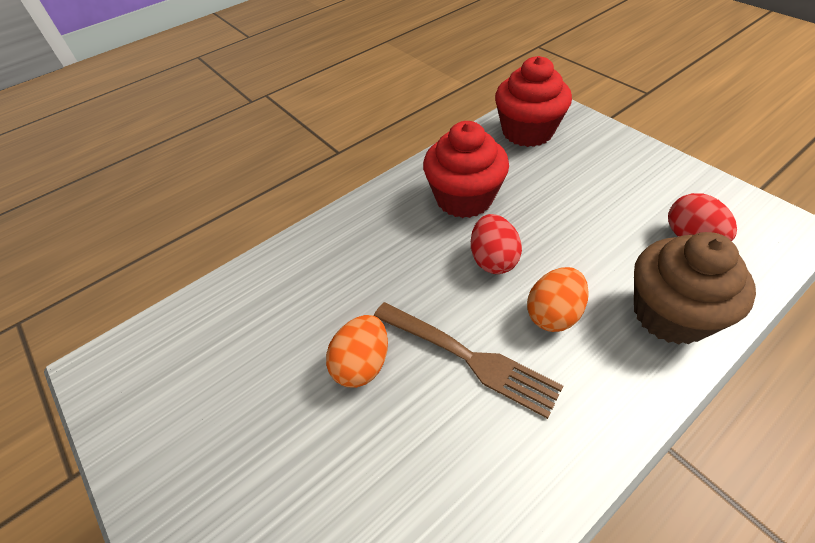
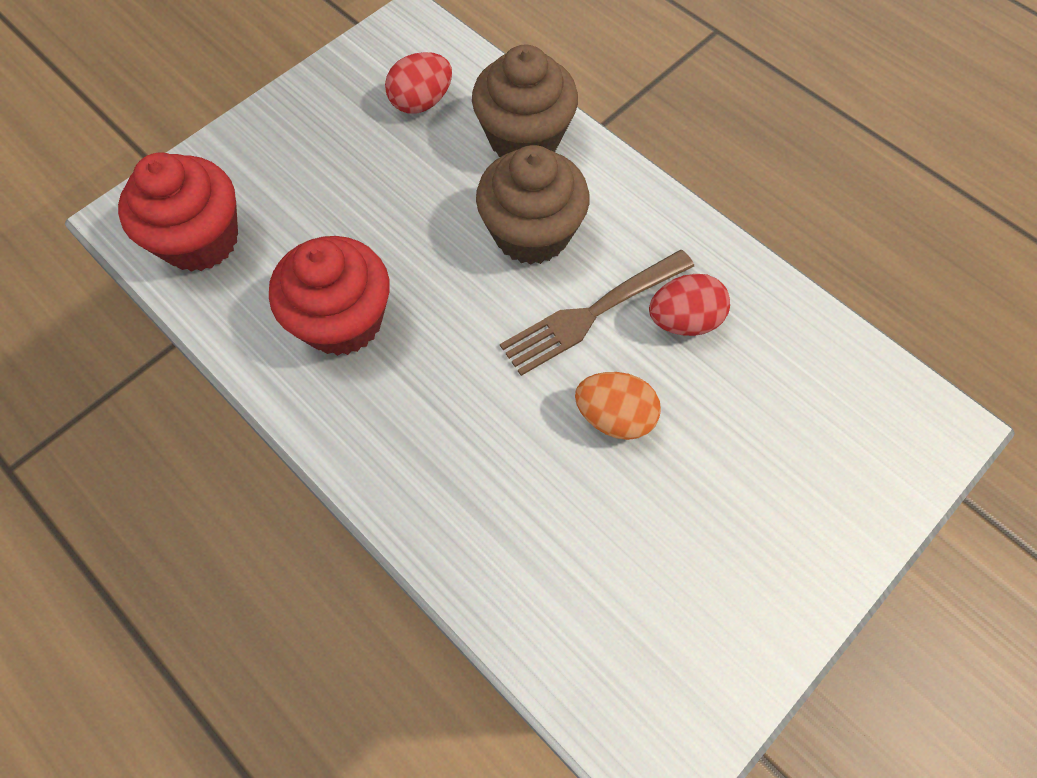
camera: 100 degrees left, 15 degrees up
brown fork [374,302,563,419] -> brown fork turned 150 degrees counterclockwise [500,250,694,376]
red egg [471,214,522,274] -> red egg moved to [649,274,730,336]
orange egg [527,267,589,332] -> brown cupcake [476,145,589,265]

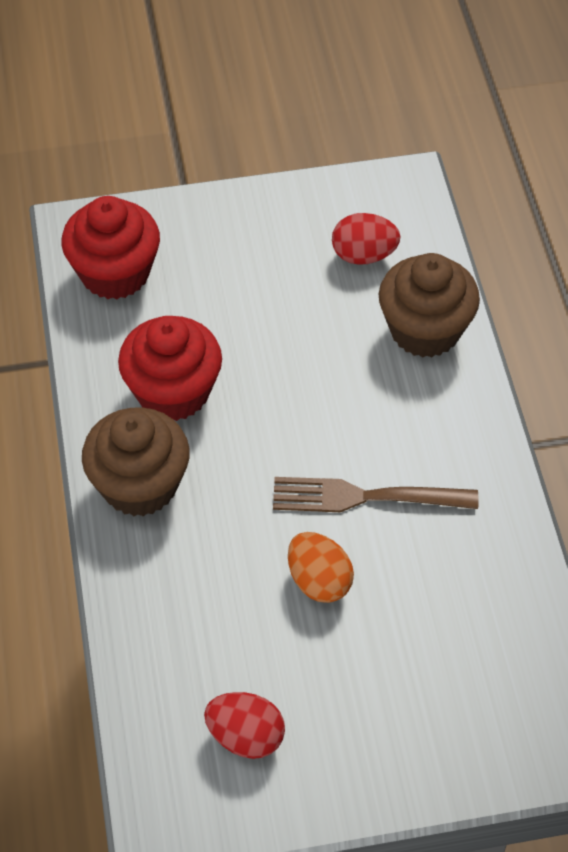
camera: 35 degrees right, 10 degrees down
brown cupcake [476,145,589,265] -> brown cupcake moved to [82,407,190,517]
red egg [649,274,730,336] -> red egg moved to [204,692,285,759]

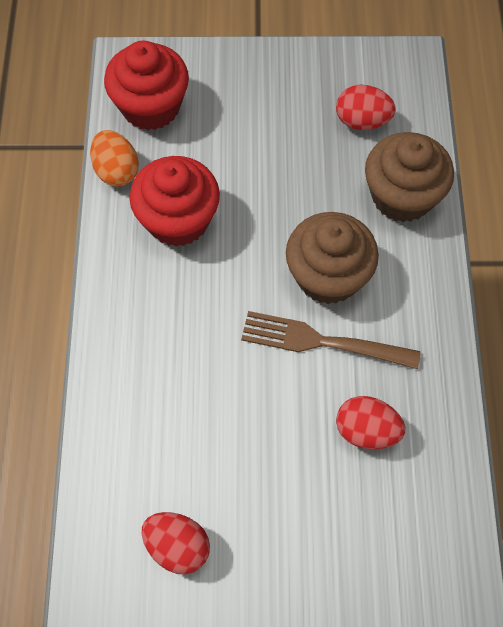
camera: 10 degrees right, 10 degrees up
brown cupcake [82,407,190,517] -> brown cupcake moved to [286,212,379,304]
orange egg [288,532,354,603] -> orange egg moved to [90,130,139,187]
none -> red egg [336,396,405,449]

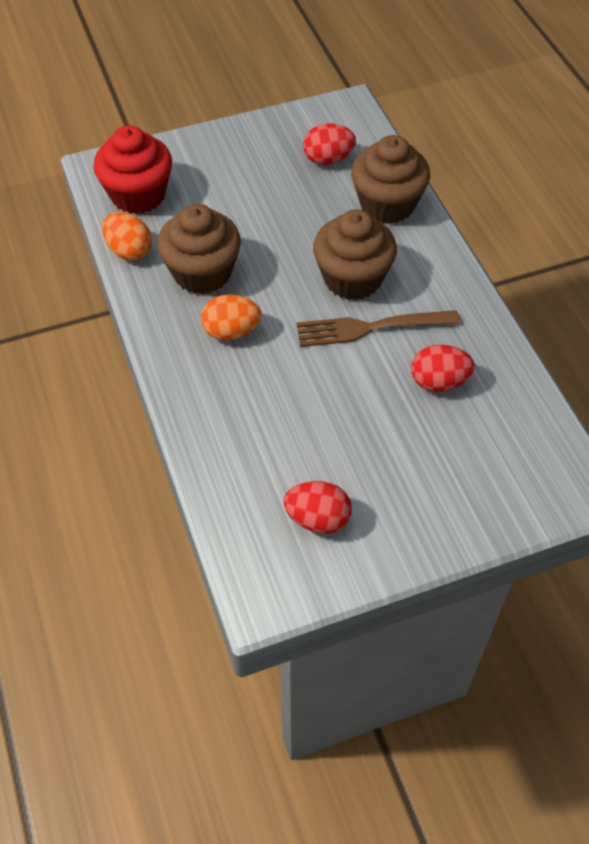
camera: 20 degrees left, 10 degrees down
red cupcake [129,156,220,247] -> brown cupcake [157,204,241,294]
none -> orange egg [201,295,261,341]

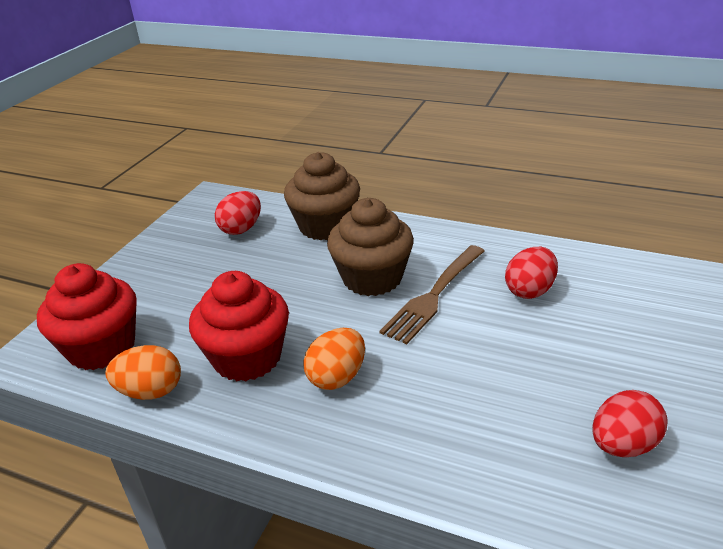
camera: 45 degrees left, 20 degrees down
brown cupcake [157,204,241,294] -> red cupcake [189,271,289,381]

